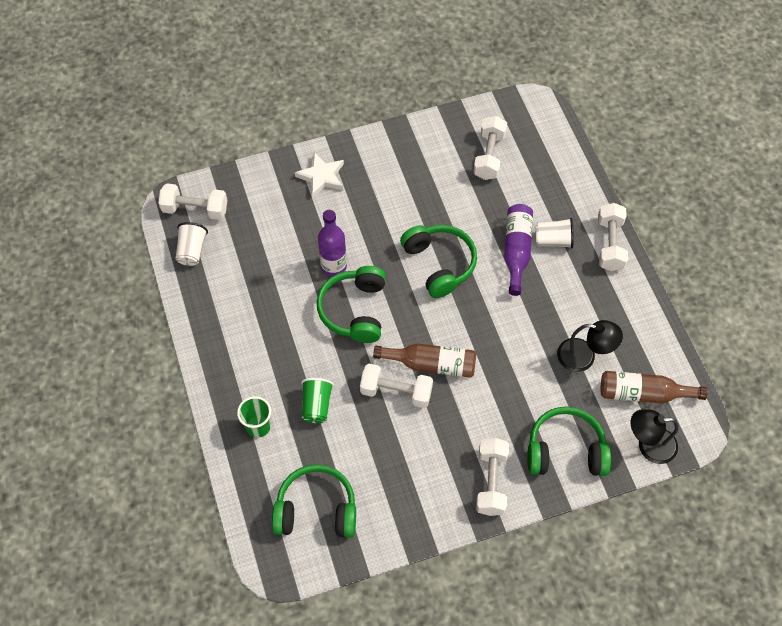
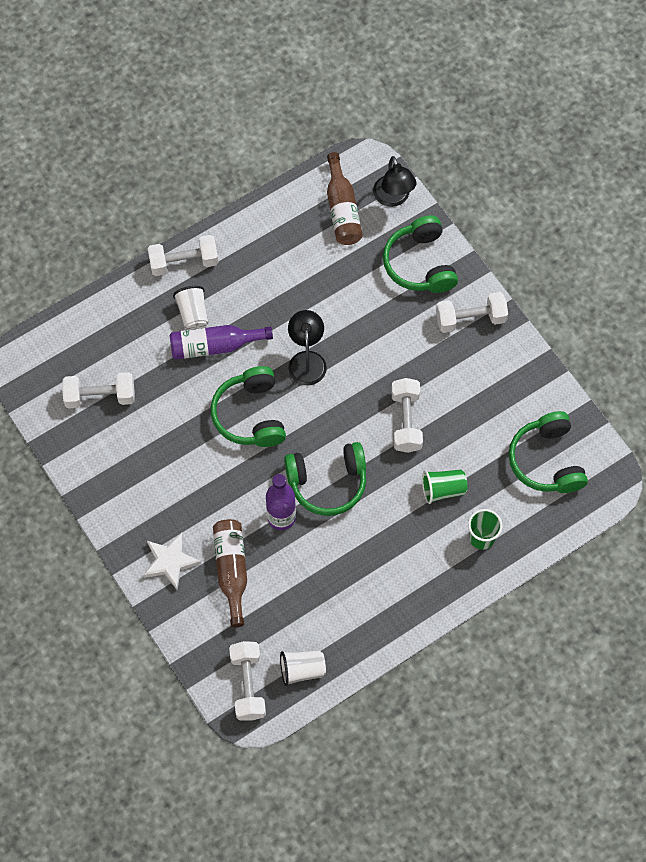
camera: 105 degrees left, 5 degrees up
brown bottle [373,344,476,378] -> brown bottle moved to [213,519,247,627]
green headphones [400,225,477,298] -> green headphones turned 60 degrees counterclockwise [211,366,286,447]
black lamp [557,320,623,372] -> black lamp moved to [288,310,327,386]

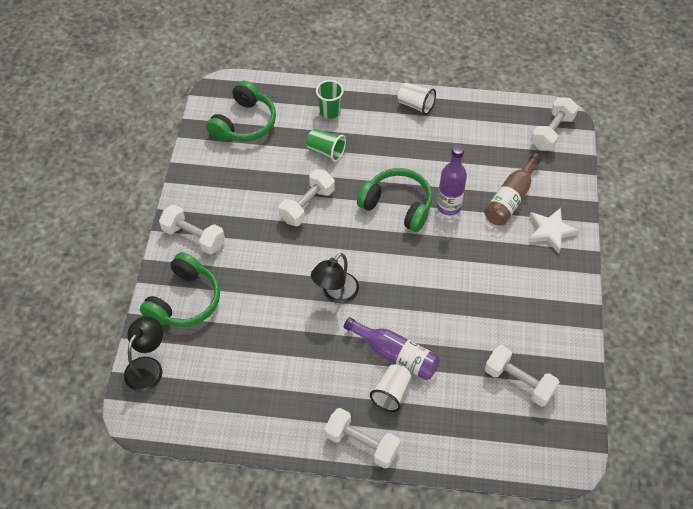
camera: 140 degrees left, 10 degrees down
green headphones [211,366,286,447] -> none
white cup [280,650,326,686] -> white cup moved to [398,83,436,115]
brown bottle [327,152,363,245] -> none

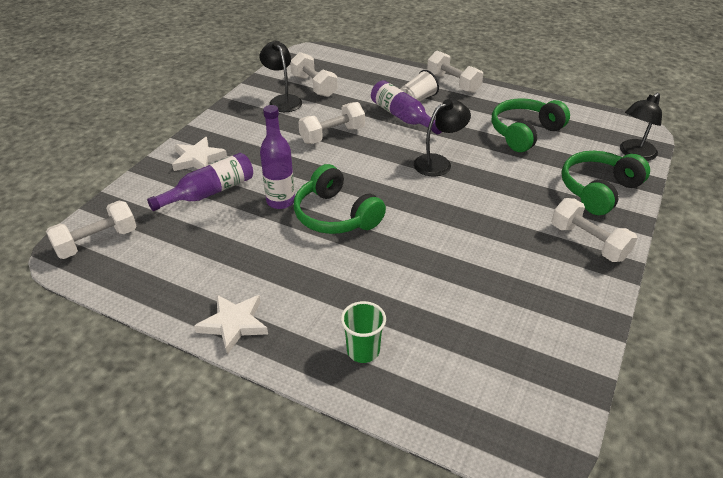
camera: 160 degrees left, 15 degrees down
green headphones [206,81,276,142] -> green headphones moved to [492,98,570,152]
white dumbbell [279,169,335,226] -> white dumbbell moved to [298,102,365,144]
green cup [306,129,346,162] -> none
white cup [398,83,436,115] -> white star [194,294,268,355]
brown bottle [484,153,541,225] -> purple bottle [147,153,253,211]
none -> black lamp [260,41,302,112]

